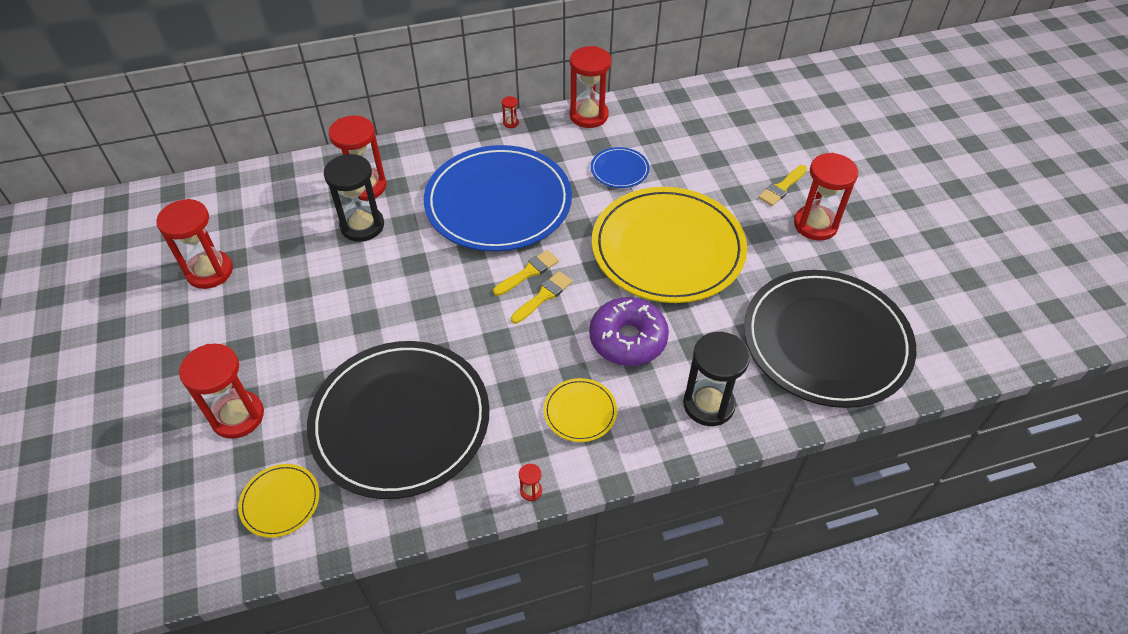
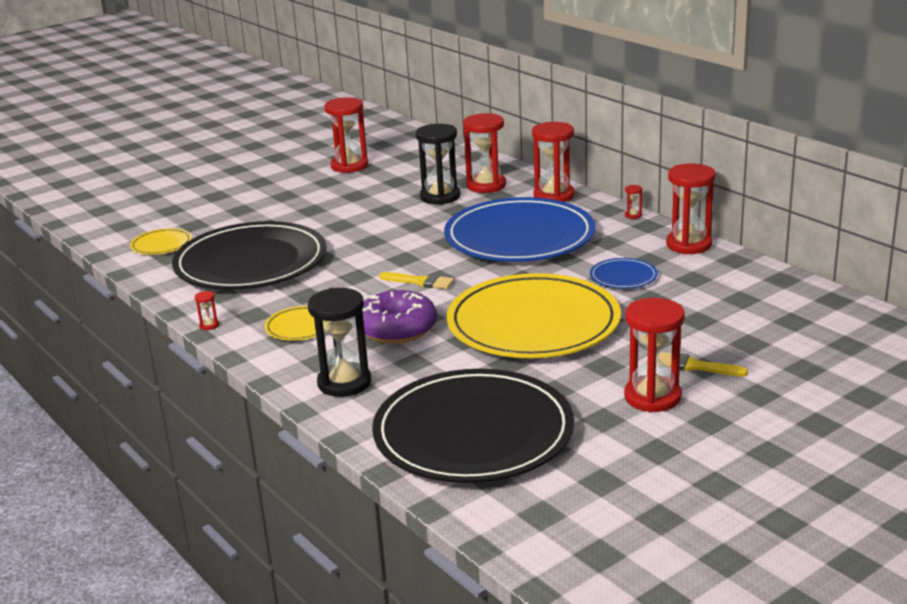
camera: 70 degrees right, 25 degrees down
red hourglass [179,344,264,439] -> red hourglass moved to [532,122,575,202]
yellow brush [493,250,559,296] -> none

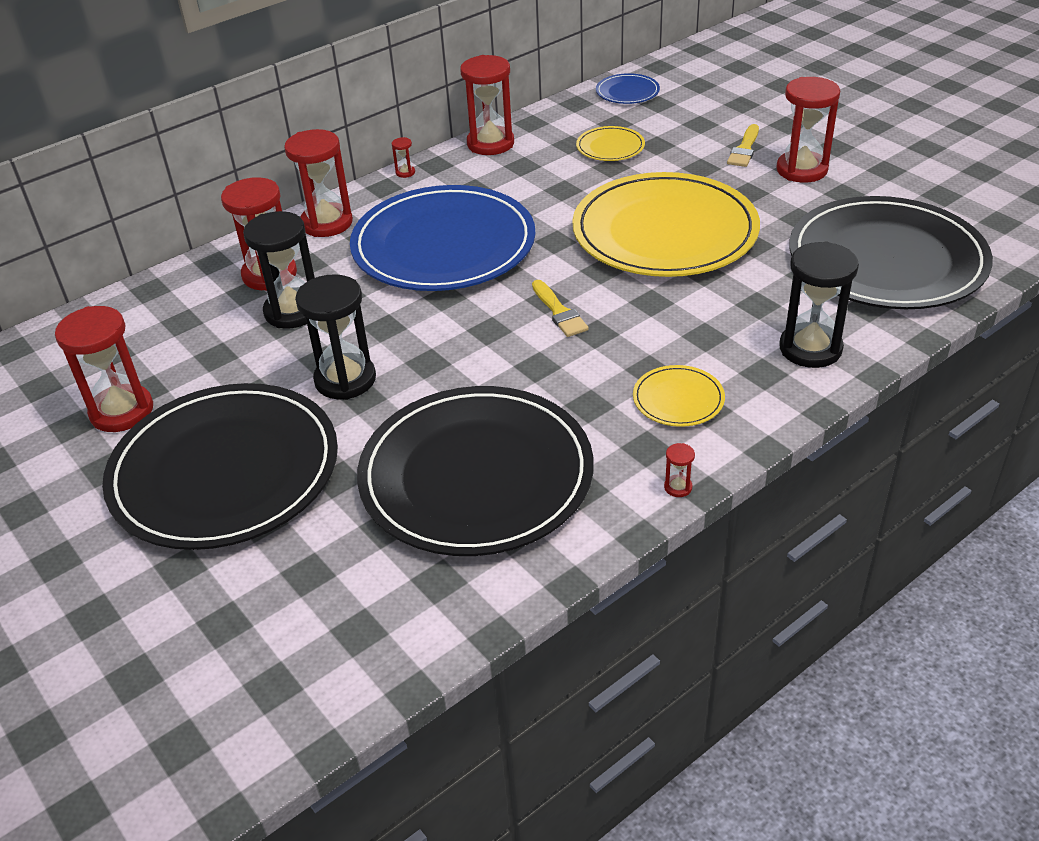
camera: 90 degrees left, 15 degrees up
yellow plate [130,228,192,255] -> yellow plate moved to [576,126,645,161]
purple donut [362,290,437,344] -> none
yellow brush [379,272,454,289] -> yellow brush turned 135 degrees clockwise [532,280,589,337]
blue plate [590,258,658,289] -> blue plate moved to [596,73,660,104]
none -> black plate [102,383,338,550]
none -> black hourglass [295,274,376,400]

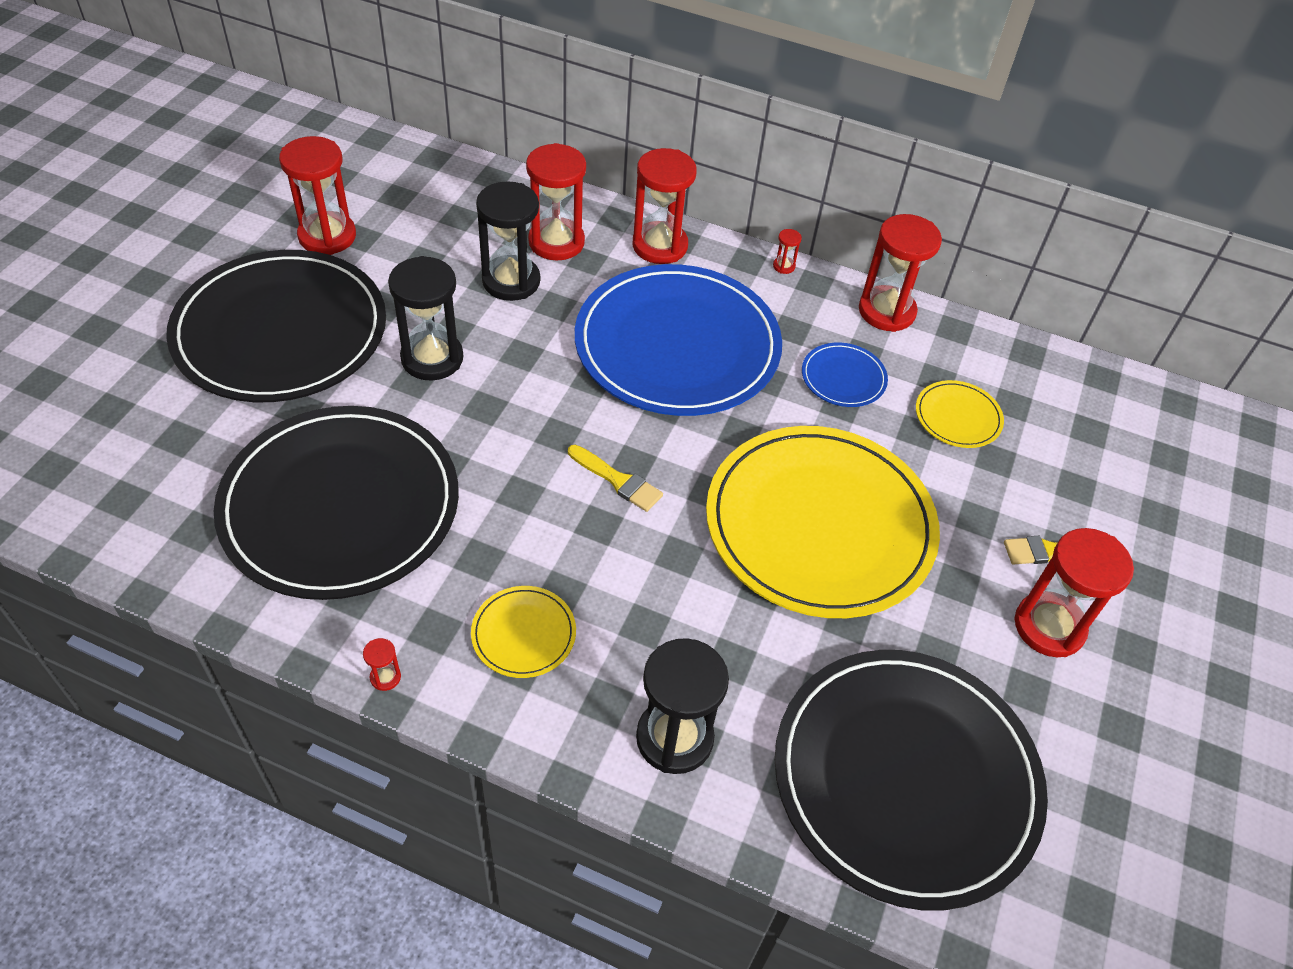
camera: 55 degrees right, 10 degrees up
yellow brush [532,280,589,337] -> yellow brush turned 90 degrees counterclockwise [568,445,663,512]
blue plate [596,73,660,104] -> blue plate moved to [802,343,888,407]

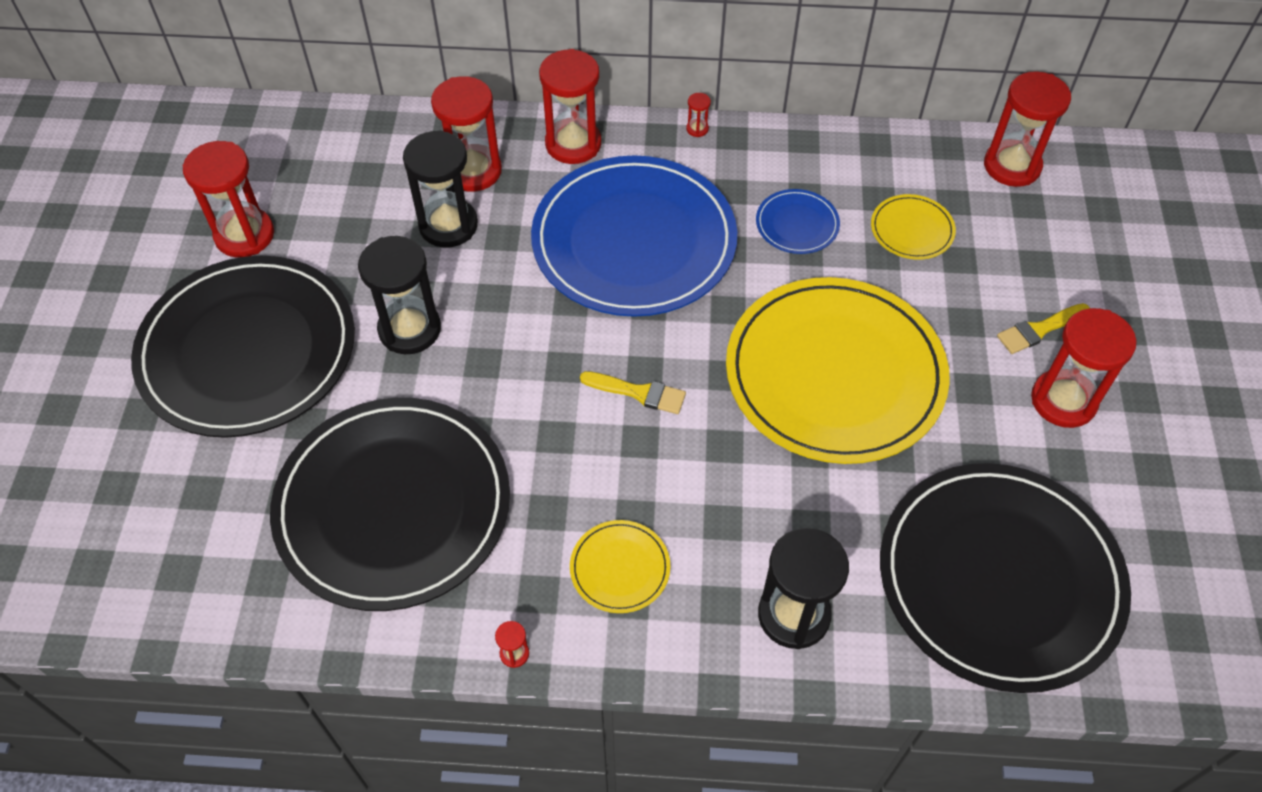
camera: 15 degrees left, 5 degrees up
red hourglass [859,214,942,332] -> red hourglass moved to [984,71,1071,187]

